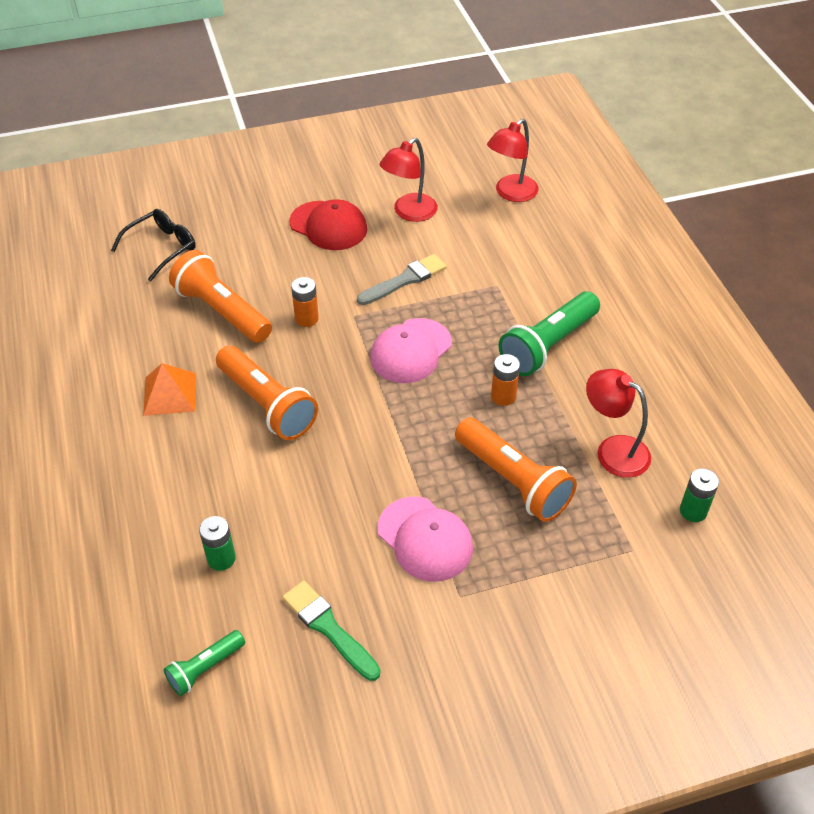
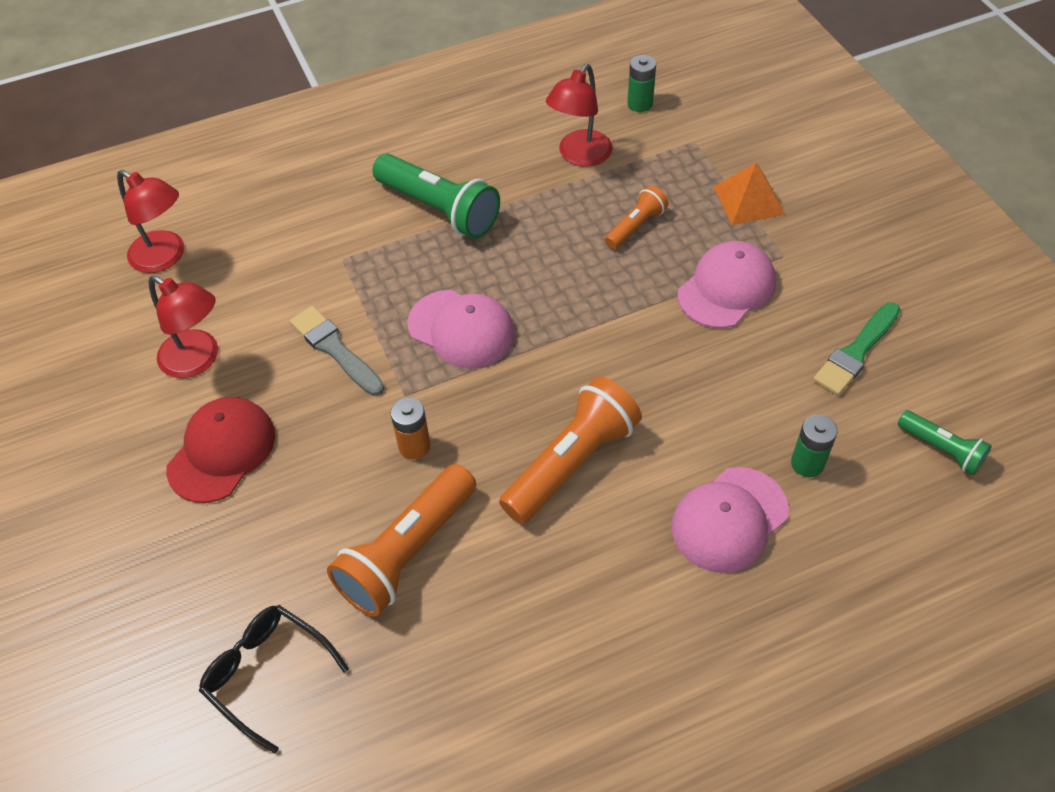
camera: 95 degrees left, 5 degrees up
orange pyramid [143,363,196,416] -> orange pyramid moved to [713,162,785,225]
orange flashlight [455,417,577,522] -> orange flashlight [605,186,668,249], size x0.54
orange battery [491,354,520,406] -> none
none -> pink cap [671,467,789,573]

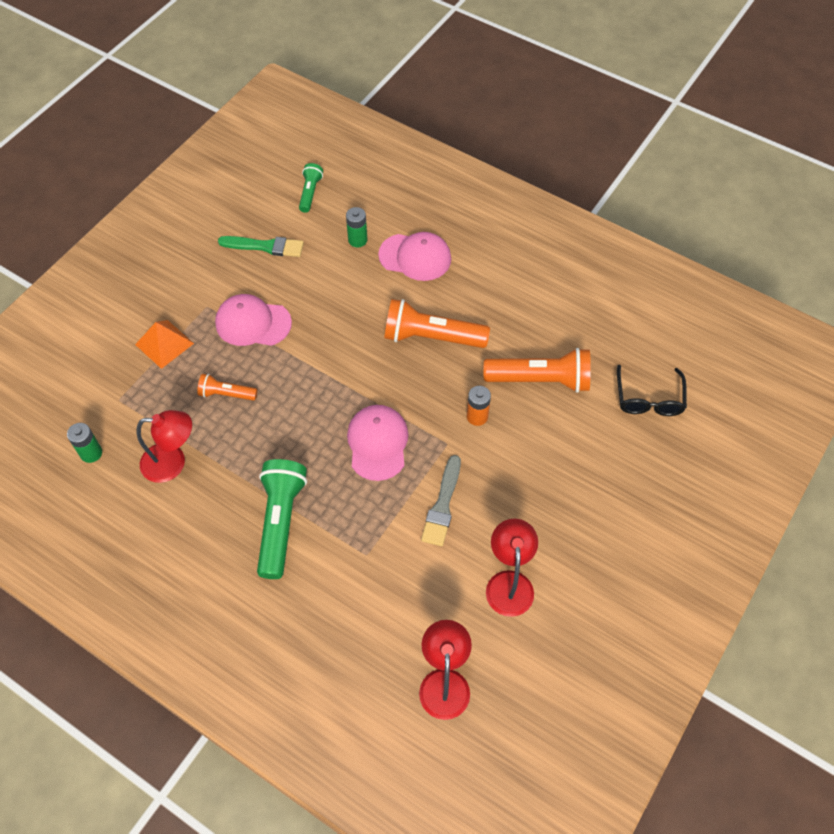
camera: 125 degrees left, 5 degrees up
red cap [166,397,275,503] -> none

